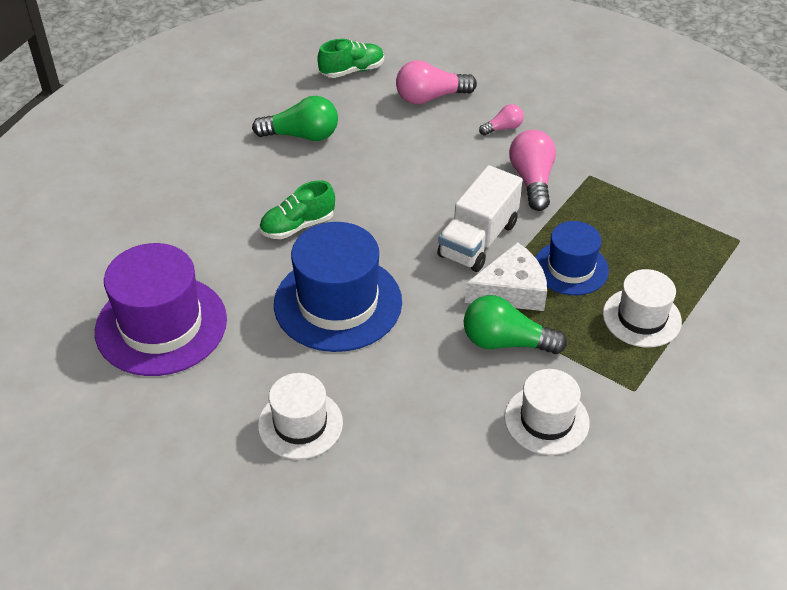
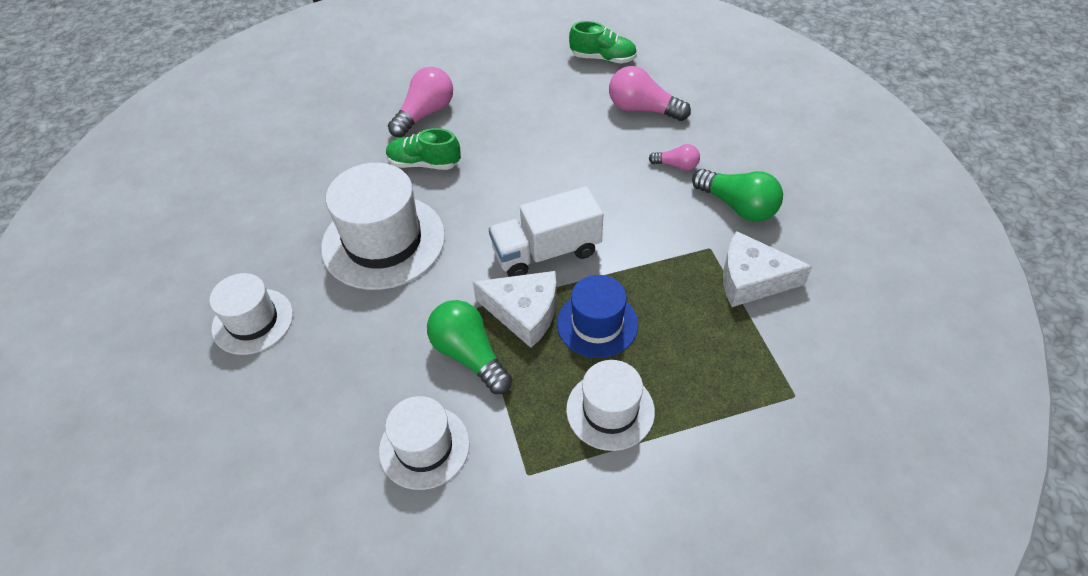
camera: 40 degrees right, 5 degrees up
purple hat [95,243,227,376] -> none
green light bulb [252,96,338,141] -> green light bulb moved to [692,169,783,222]
blue hat [274,222,402,352] -> white hat [321,163,445,290]
pink light bulb [509,130,556,211] -> pink light bulb moved to [388,67,453,137]
none -> white cheese [723,231,813,307]

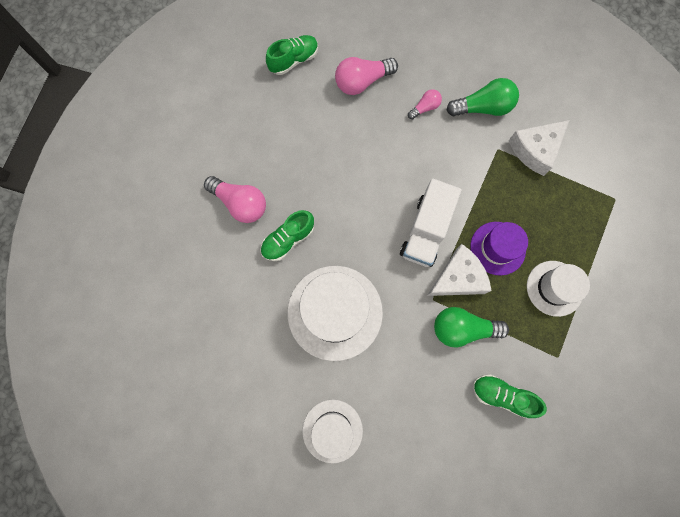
camera: 50 degrees left, 25 degrees up
white hat [379,396,470,490] -> green shoe [473,374,547,418]
pink light bulb [388,67,453,137] -> pink light bulb turned 135 degrees clockwise [204,176,266,223]
blue hat [557,275,638,358] -> purple hat [470,222,528,276]

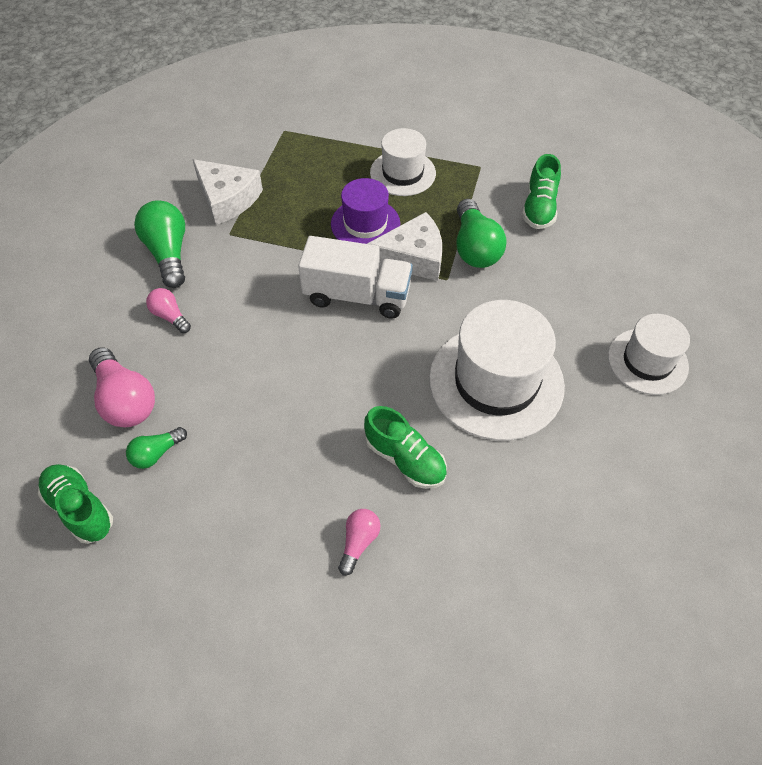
camera: 100 degrees left, 20 degrees down
pink light bulb [204,176,266,223] -> pink light bulb [338,509,380,576], size x0.56
white cheese [427,244,492,296] -> white cheese turned 120 degrees clockwise [367,212,442,281]
none -> green light bulb [126,427,187,469]

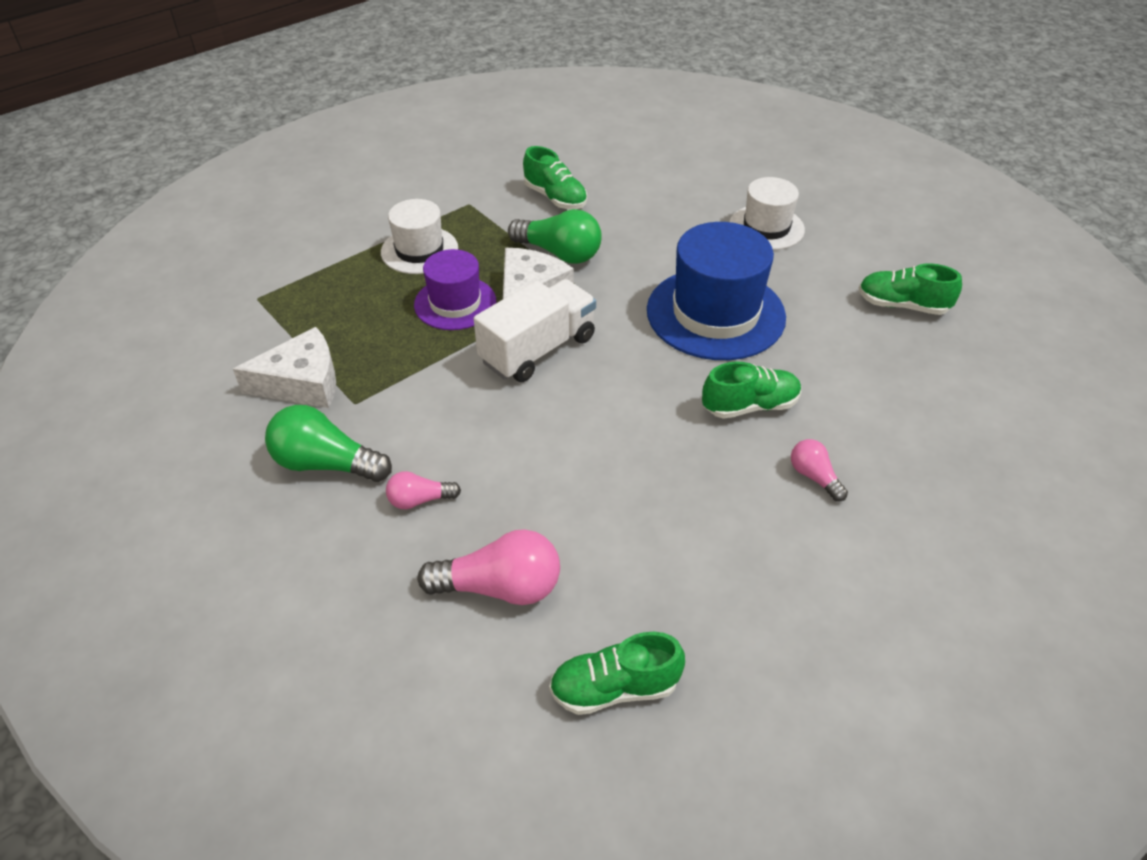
camera: 55 degrees left, 10 degrees down
green light bulb [126,427,187,469] -> none
white hat [429,300,565,441] -> blue hat [647,222,786,360]
none -> green shoe [858,263,962,315]

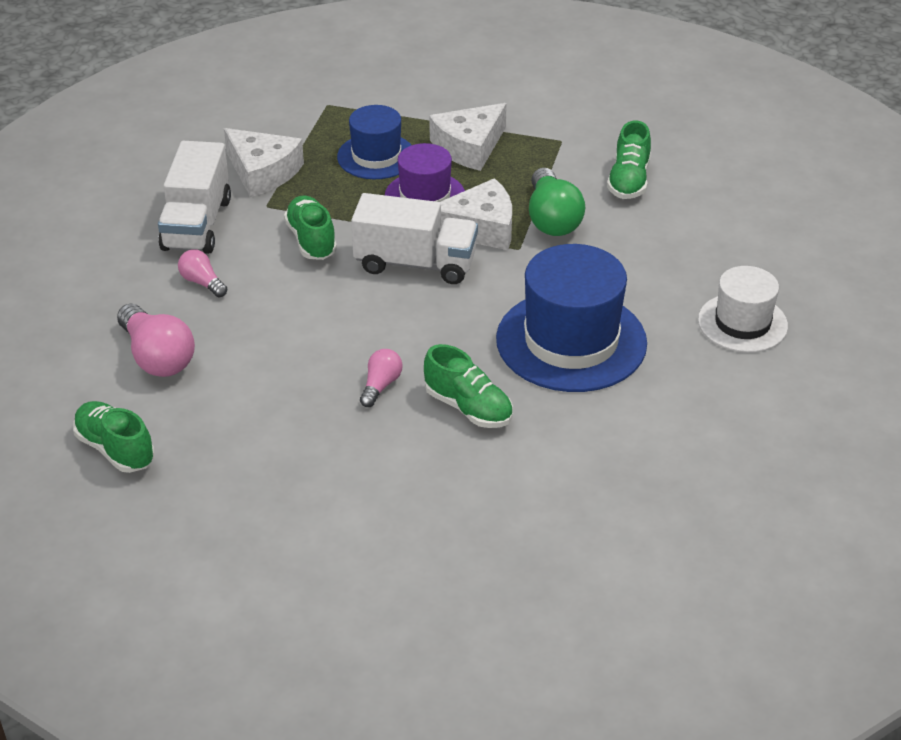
camera: 55 degrees right, 5 degrees down
green light bulb [265,405,392,482] -> white truck [158,141,231,254]
white hat [381,199,458,274] -> white cheese [429,103,507,171]
pink light bulb [791,439,848,501] -> pink light bulb moved to [360,349,403,407]
green shoe [858,263,962,315] -> green shoe moved to [284,196,337,260]
none -> blue hat [337,105,411,179]

